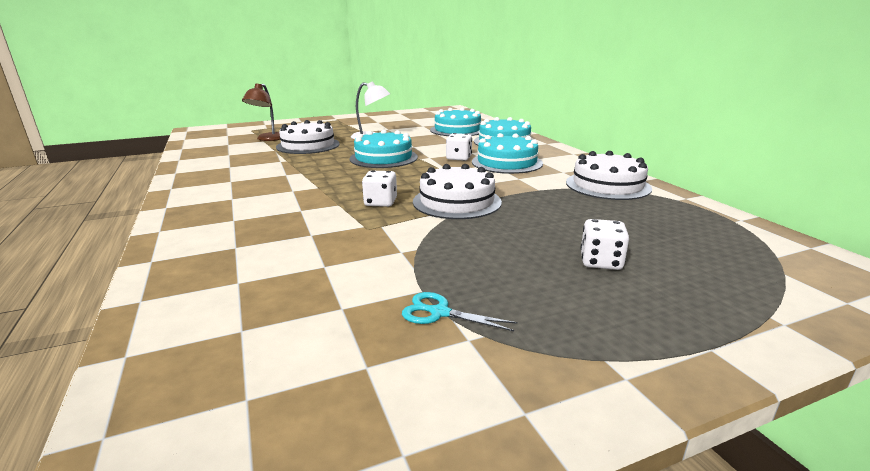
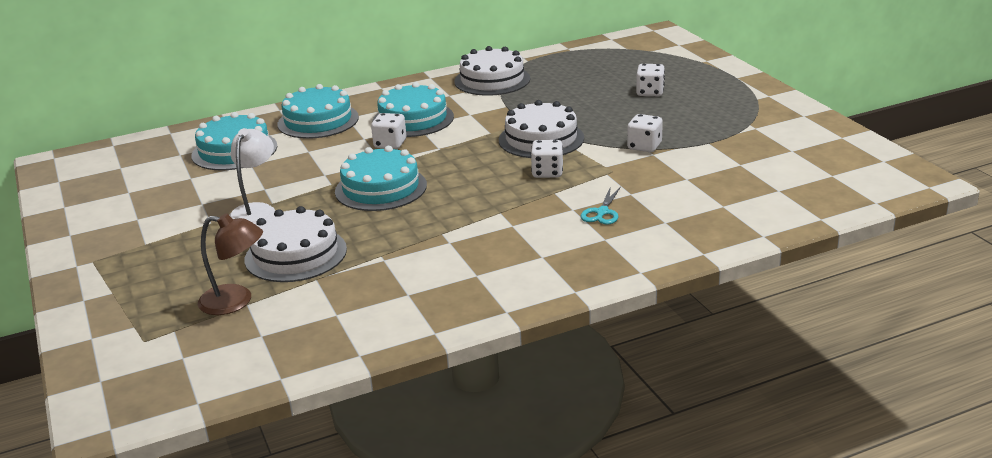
camera: 90 degrees left, 5 degrees up
turquoise scissors [402,292,518,331] -> turquoise scissors moved to [581,186,621,225]
none -> white dice [627,114,663,152]

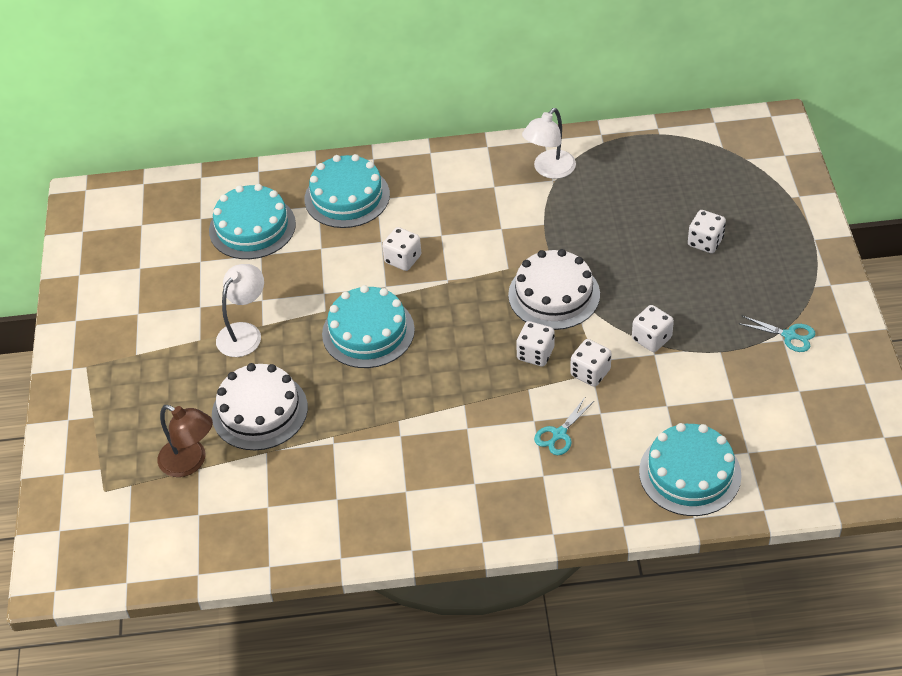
camera: 20 degrees right, 20 degrees up
turquoise cake [373,82,454,137] -> turquoise cake moved to [639,423,742,516]
white cake [454,46,530,96] -> white lamp [522,108,576,179]
none -> white dice [570,339,612,387]
none -> turquoise scissors [738,316,815,352]

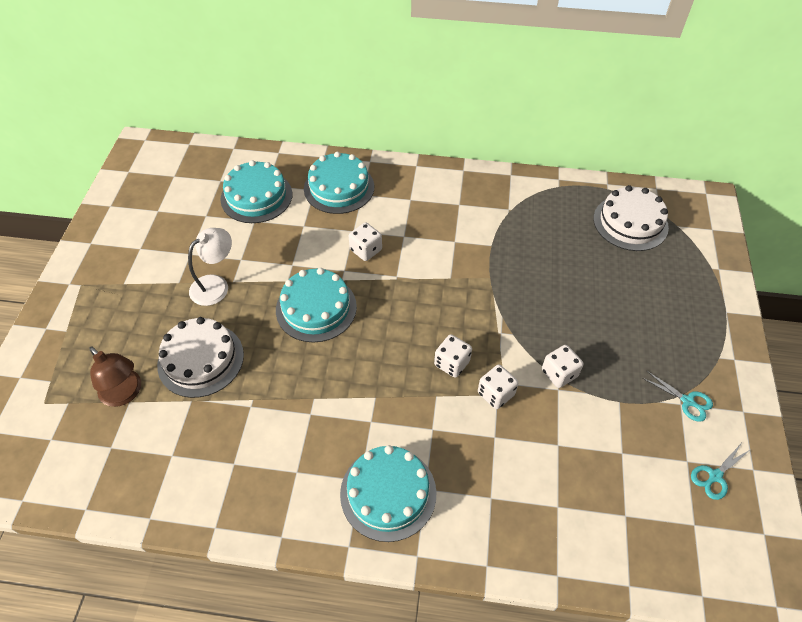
camera: 10 degrees right, 5 degrees up
white cake [508,249,600,330] -> white cake moved to [593,185,669,251]
white lamp [522,108,576,179] -> none
turquoise scissors [534,396,595,455] -> turquoise scissors moved to [691,444,751,500]
turquoise cake [639,423,742,516] -> turquoise cake moved to [340,445,437,542]
white dice [688,210,726,253] -> none

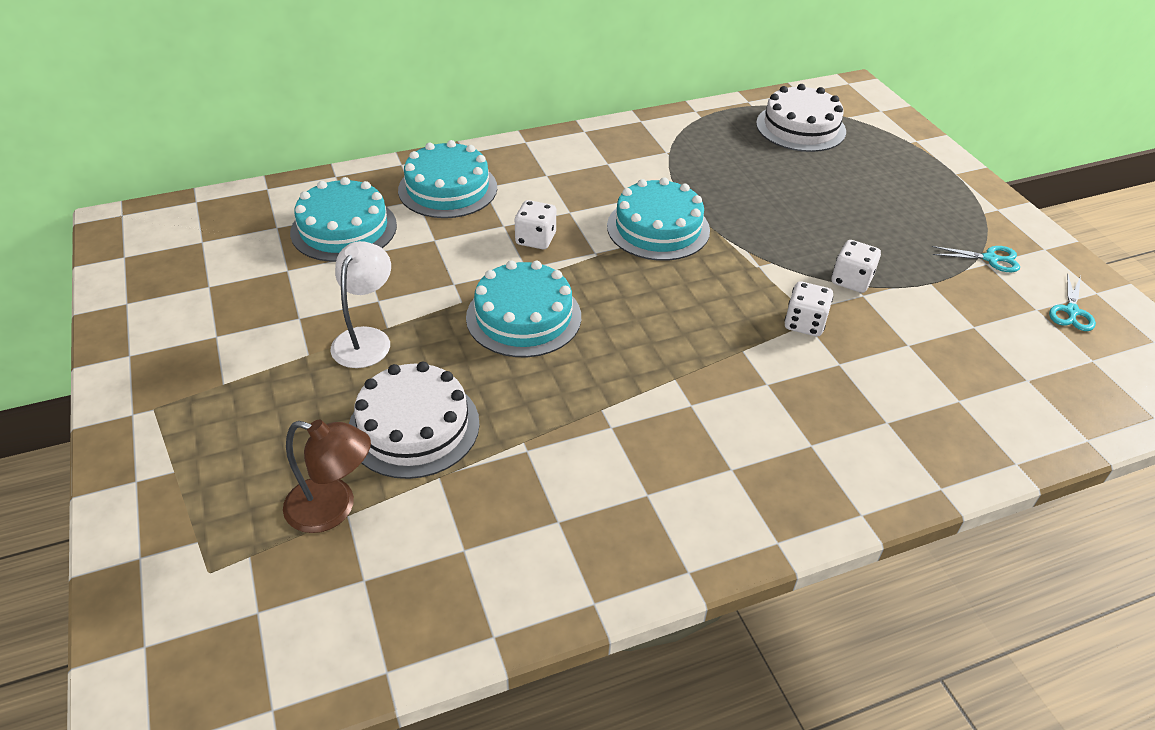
camera: 30 degrees left, 10 degrees down
turquoise cake [340,445,437,542] -> turquoise cake moved to [607,177,710,261]
white dice [434,334,472,378] -> none

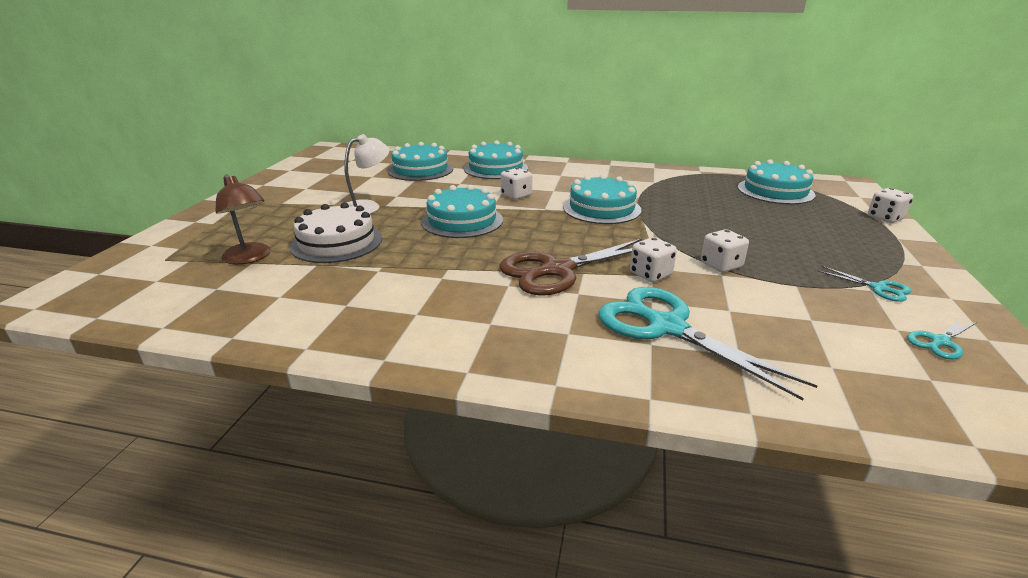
camera: 35 degrees right, 15 degrees down
white cake [756,84,846,152] -> turquoise cake [738,159,815,204]
none -> brown scissors [499,239,642,296]
none -> turquoise scissors [598,287,817,400]
none -> white dice [868,188,913,223]

